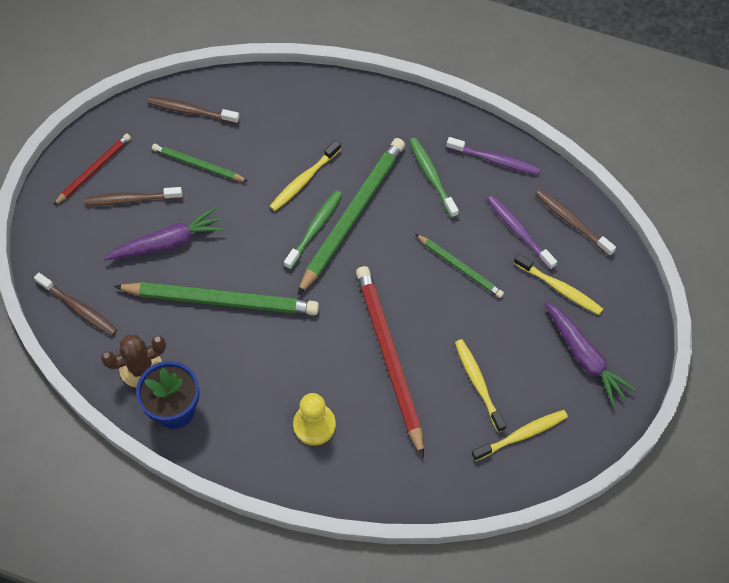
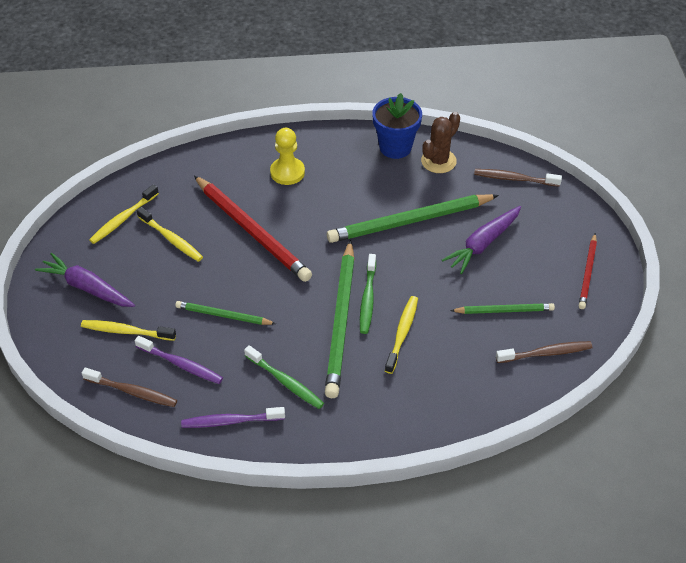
camera: 155 degrees right, 15 degrees down
brown toothbrush [84,187,182,205] -> none

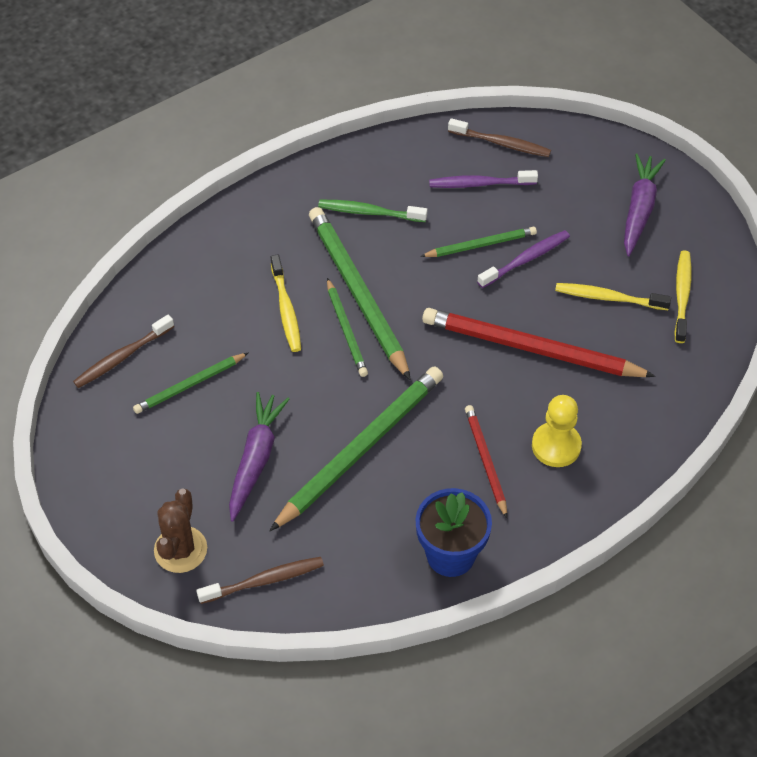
camera: 150 degrees right, 5 degrees up
purple carrot [35,253,135,307] -> purple carrot turned 75 degrees counterclockwise [624,154,666,256]
yellow toothbrush [81,320,176,341] -> none
brown toothbrush [82,368,177,407] -> brown toothbrush turned 150 degrees counterclockwise [448,118,551,157]
purple toothbrush [181,407,285,428] -> purple toothbrush moved to [477,230,570,288]
green toothbrush [360,254,376,334] -> green pencil [327,278,368,377]
brown cactus [421,112,460,173] -> brown cactus moved to [154,488,207,573]
red pencil [579,233,597,309] -> red pencil moved to [465,405,507,518]

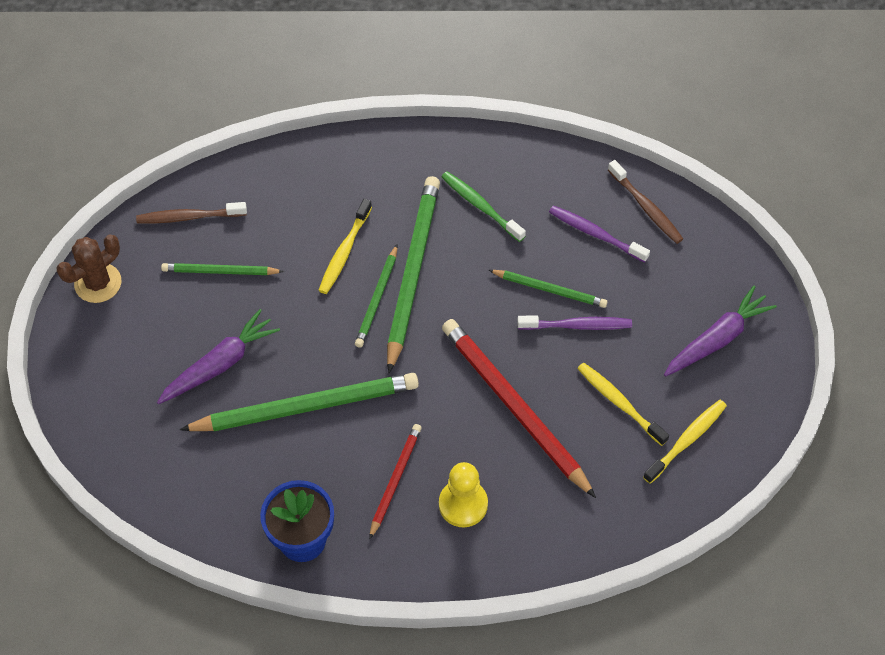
camera: 35 degrees right, 5 degrees up
brown cactus [154,488,207,573] -> brown cactus moved to [57,234,121,303]
brown toothbrush [196,557,324,604] -> none

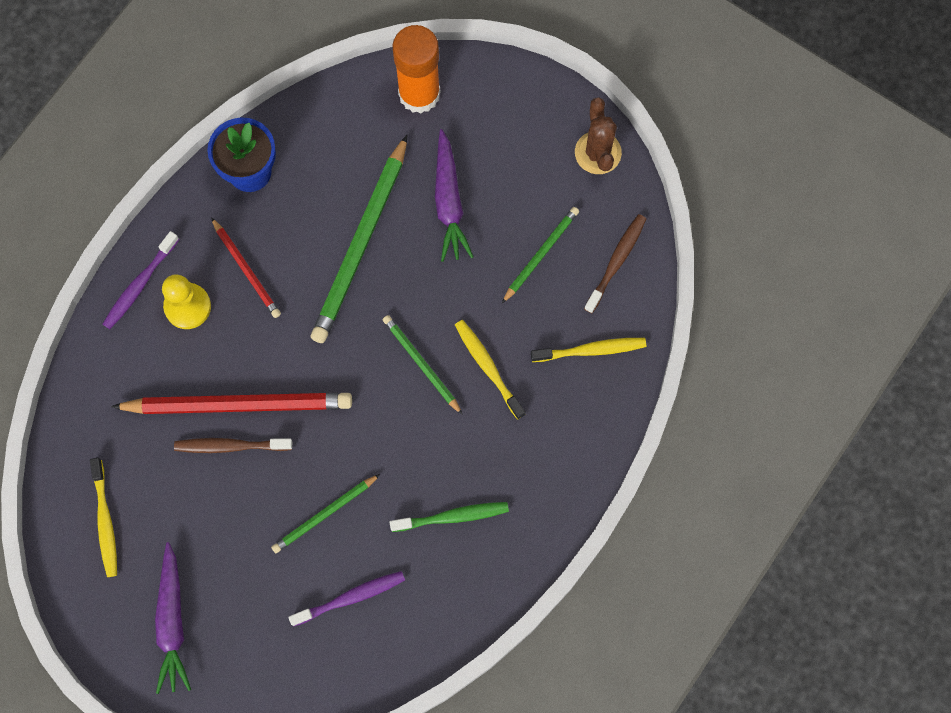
camera: 125 degrees right, 15 degrees up
green pencil [387,176,440,373] -> none
purple toothbrush [517,316,632,330] -> purple toothbrush moved to [103,231,179,329]
yellow toothbrush [577,362,669,446] -> yellow toothbrush moved to [531,338,646,362]
brown toothbrush [608,160,683,244] -> brown toothbrush moved to [174,438,292,453]
none -> orange glue stick [392,25,441,114]

